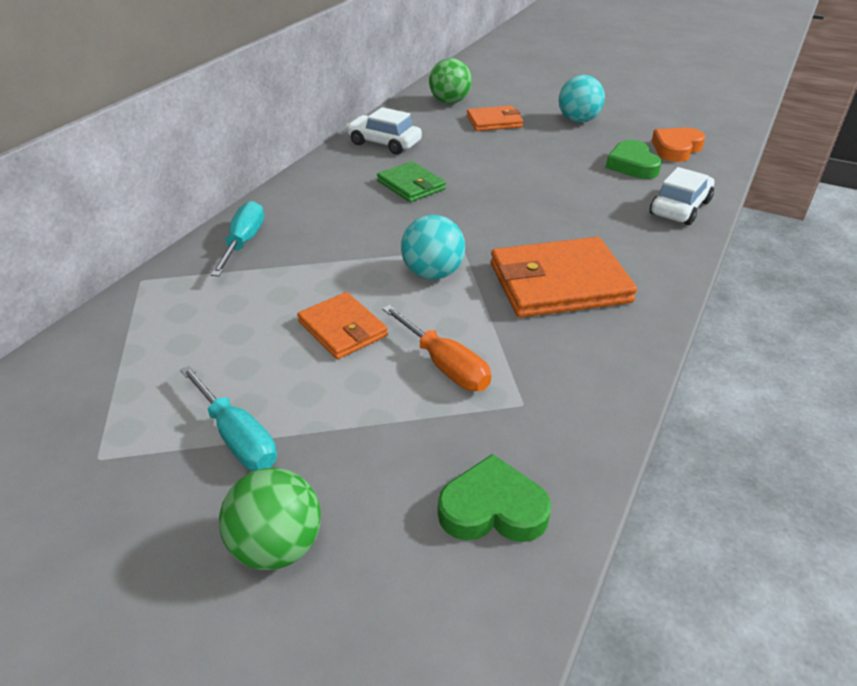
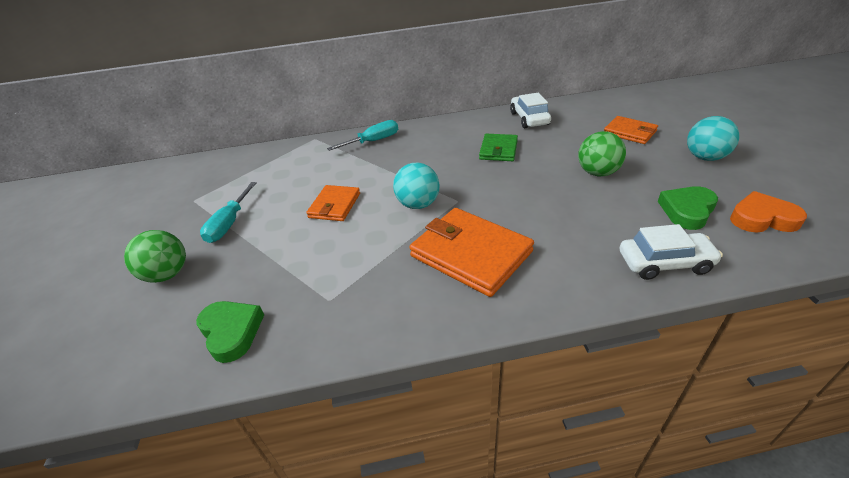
camera: 55 degrees right, 0 degrees up
orange screwdriver [382,305,491,391] -> none
green ball [429,58,472,104] -> green ball moved to [578,131,626,176]

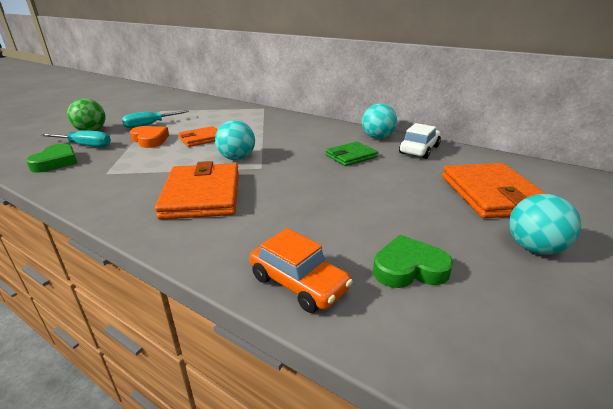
camera: 40 degrees right, 10 degrees down
turquoise screwdriver [327,120,398,151] -> turquoise screwdriver moved to [41,131,111,147]
green ball [578,131,626,176] -> none
orange wallet [604,116,658,144] -> orange wallet [442,163,546,218], size x1.72
white car [620,224,723,280] -> orange car [250,228,353,313]
orange heart [730,191,807,233] -> orange heart moved to [130,126,169,148]
none -> turquoise ball [362,104,397,139]

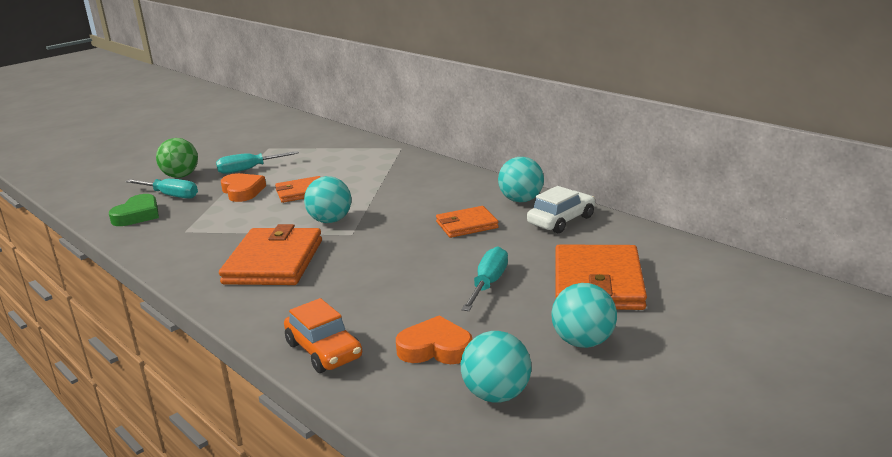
camera: 15 degrees right, 5 degrees down
green wallet [325,141,378,166] -> orange wallet [436,206,499,238]
green heart [373,235,453,288] -> orange heart [396,316,473,364]
none -> turquoise screwdriver [461,247,508,311]
none -> turquoise ball [461,331,531,402]

